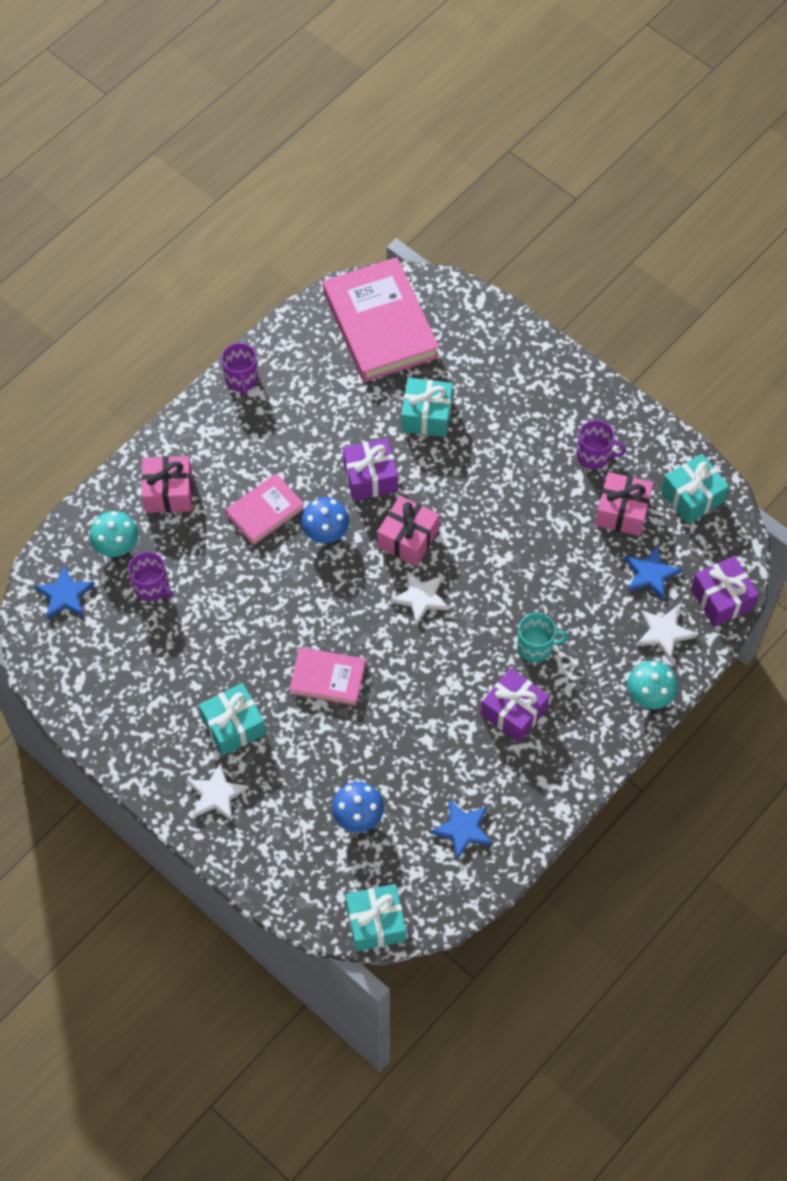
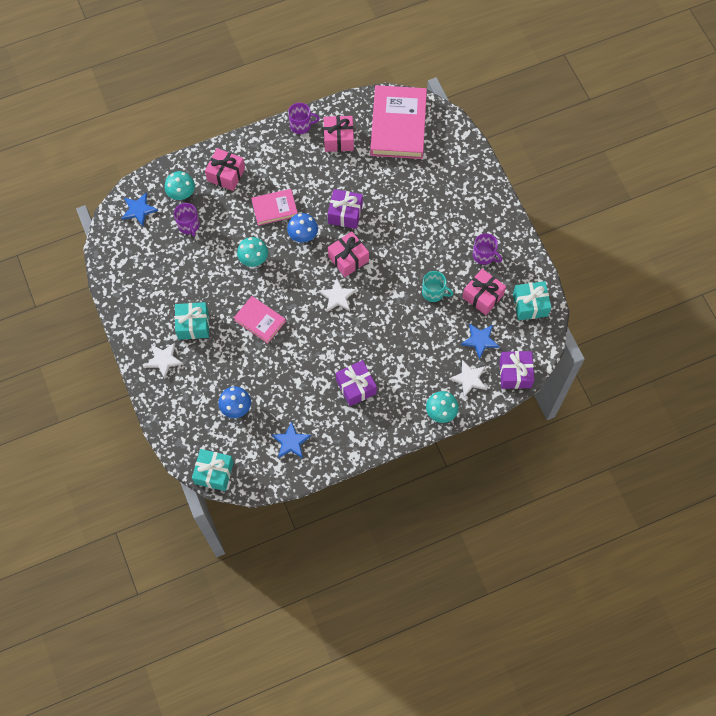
camera: 25 degrees right, 5 degrees up
purple mug [221,343,258,396] -> purple mug turned 105 degrees counterclockwise [288,103,320,134]
turquoise gift [401,378,453,437] -> none
turquoise mug [517,613,569,662] -> turquoise mug moved to [422,271,453,302]
none -> turquoise mushroom [237,237,268,267]
none -> pink gift [323,116,354,152]

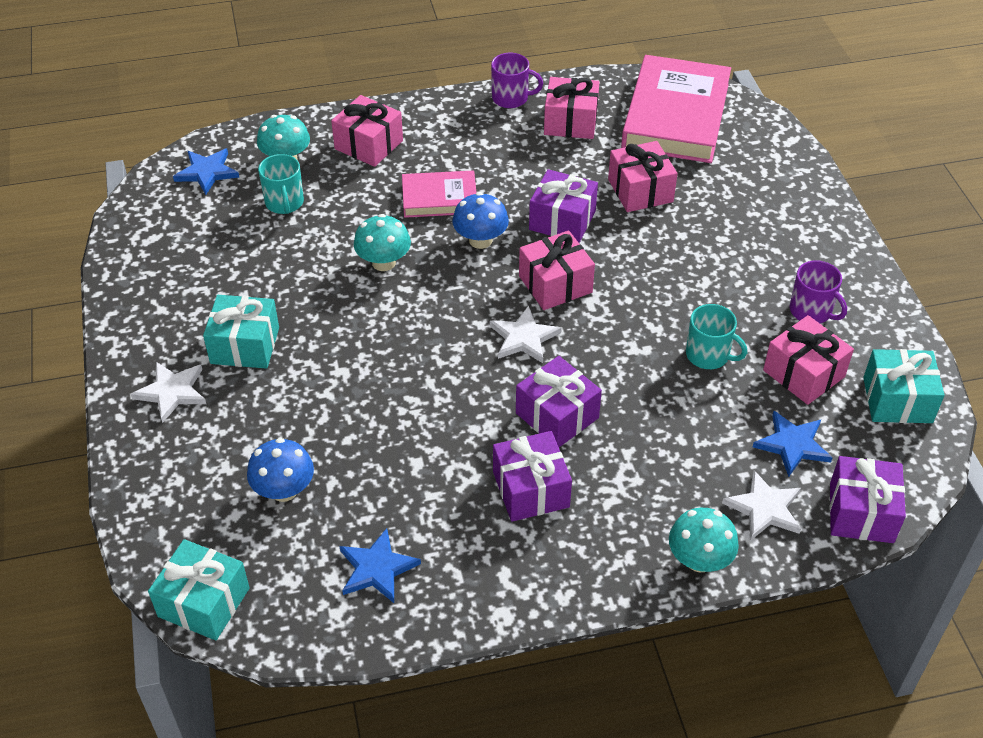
camera: 10 degrees right, 20 degrees down
purple mug [174,203,200,237] -> turquoise mug [258,154,304,214]
pink book [234,296,286,344] -> none
none -> purple gift [516,356,602,447]
none -> pink gift [608,141,678,212]

